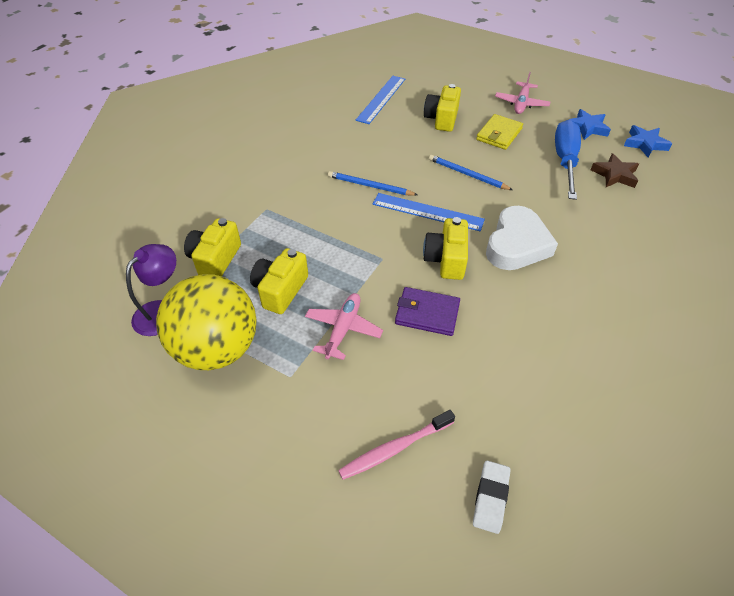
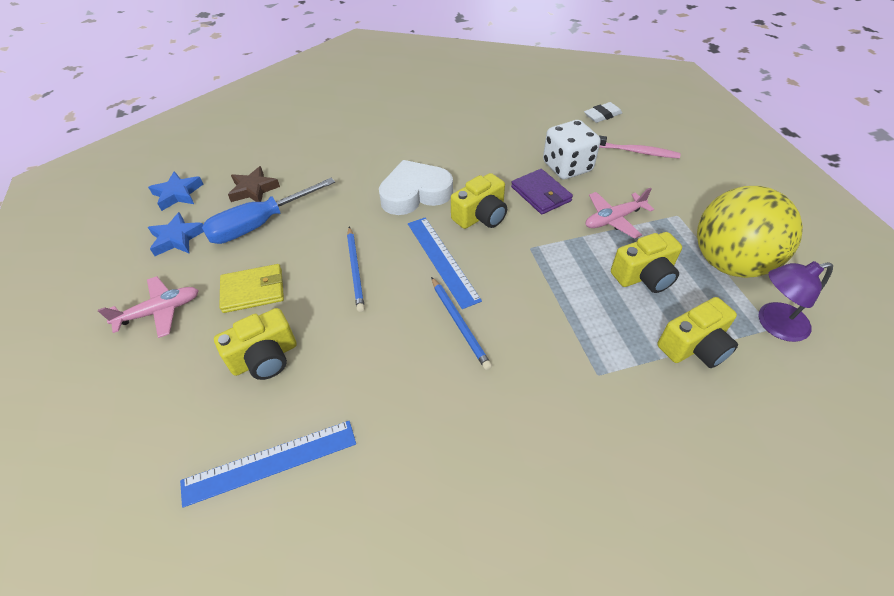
camera: 135 degrees left, 0 degrees up
none -> white dice [543,120,601,179]

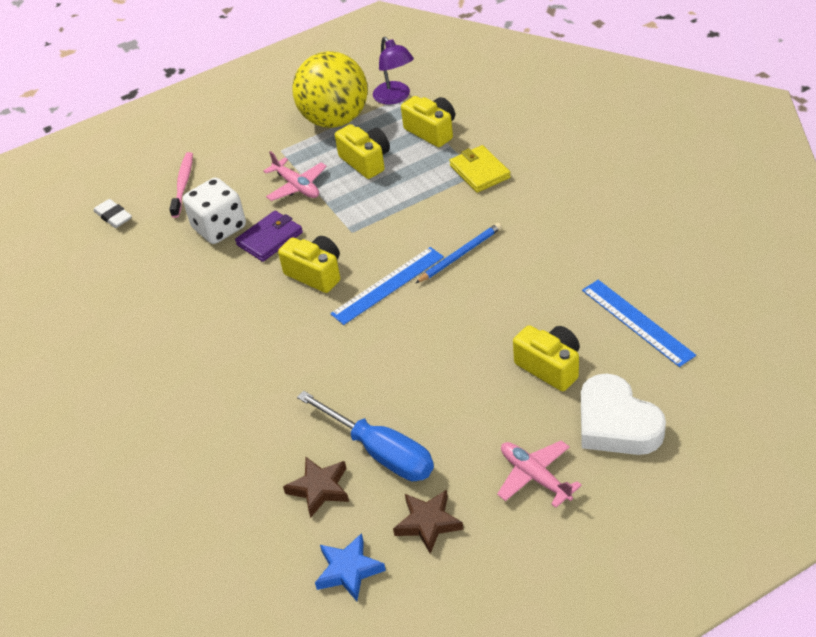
camera: 100 degrees left, 5 degrees down
blue star [148,212,204,256] -> brown star [393,490,464,554]
yellow wallet [219,264,284,313] -> yellow wallet moved to [449,145,511,193]
blue pencil [347,227,365,312] -> none
white heart [379,160,453,215] -> white heart moved to [581,374,666,455]

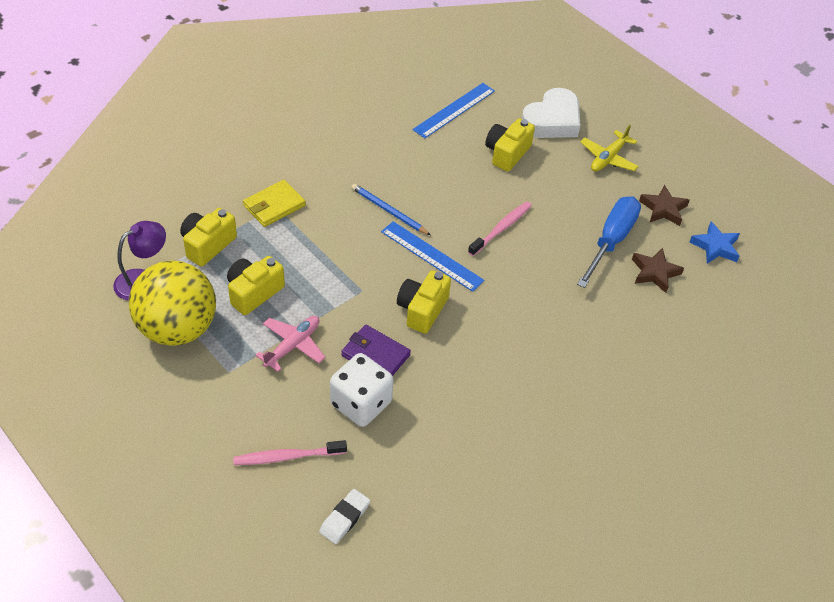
camera: 110 degrees left, 5 degrees up
pink plane [497,440,582,508] -> yellow plane [580,124,639,171]
none -> pink toothbrush [468,201,532,256]

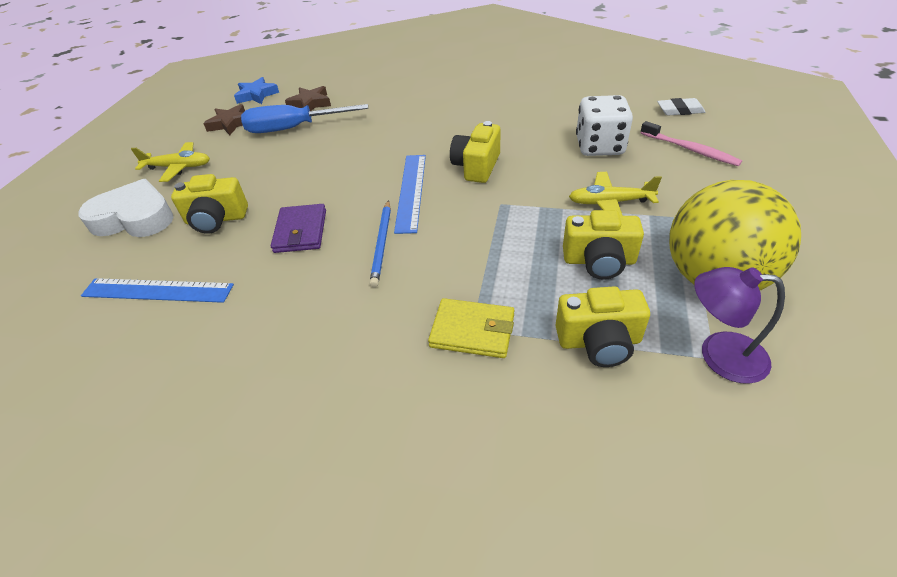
camera: 120 degrees left, 5 degrees down
pink plane [255,316,325,372] -> yellow plane [569,172,662,216]
purple wallet [341,324,411,376] -> purple wallet moved to [271,204,326,253]
yellow camera [397,270,451,334] -> yellow camera turned 120 degrees clockwise [450,121,500,183]
pink toothbrush [468,201,532,256] -> none

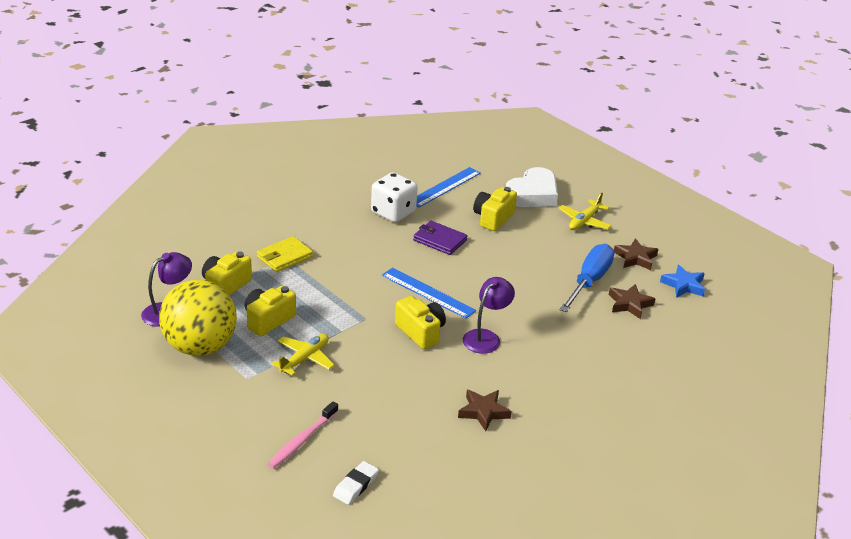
camera: 120 degrees right, 10 degrees down
blue pencil [369,200,391,288] -> none
white dice [576,95,633,156] -> white dice moved to [371,172,418,223]
pink toothbrush [640,121,742,166] -> pink toothbrush turned 45 degrees counterclockwise [268,401,338,469]
none -> brown star [458,390,512,431]
none -> purple lamp [463,277,515,354]

